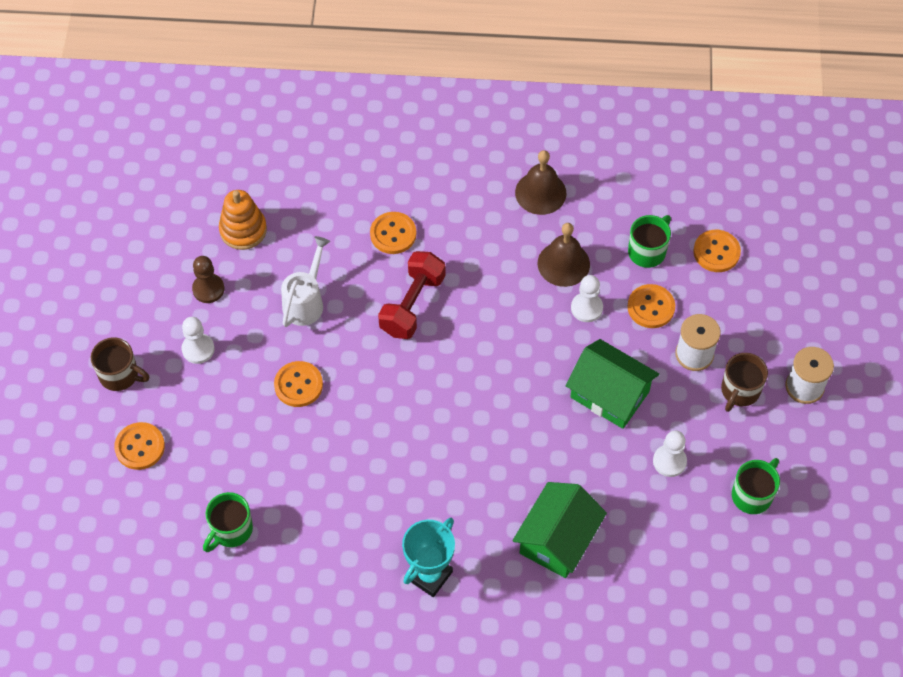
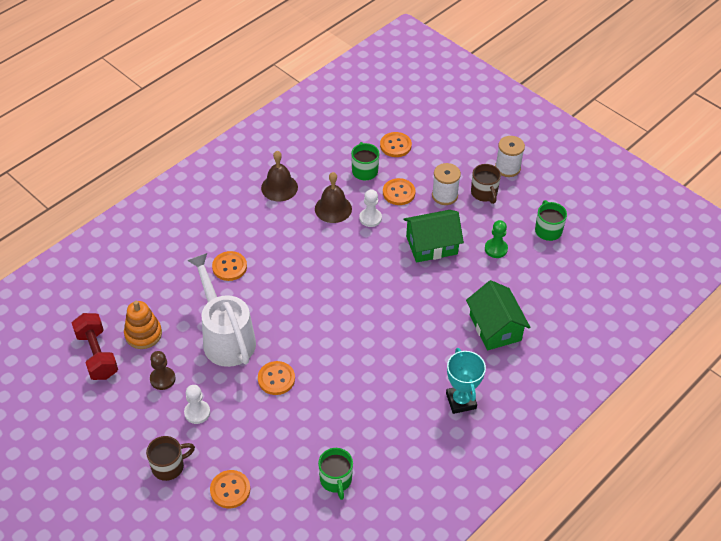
camera: 50 degrees left, 10 degrees down
white watering can [281,236,330,327] -> white watering can [187,253,256,367], size x1.67
red dumbbell [378,251,445,339] -> red dumbbell moved to [72,313,118,380]
white pawn [653,430,687,477] -> green pawn [485,220,508,258]

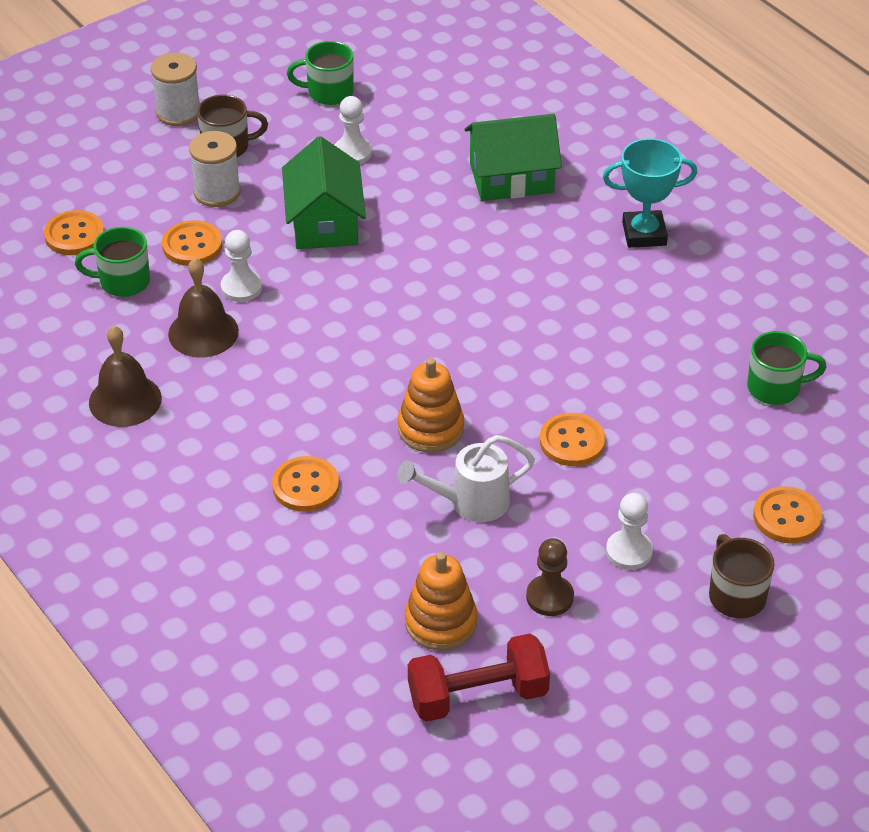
camera: 80 degrees left, 5 degrees down
white watering can [187,253,256,367] -> white watering can [397,435,535,522], size x0.60
green pawn [485,220,508,258] -> white pawn [335,96,372,164]
none -> orange stacking toy [398,358,464,453]

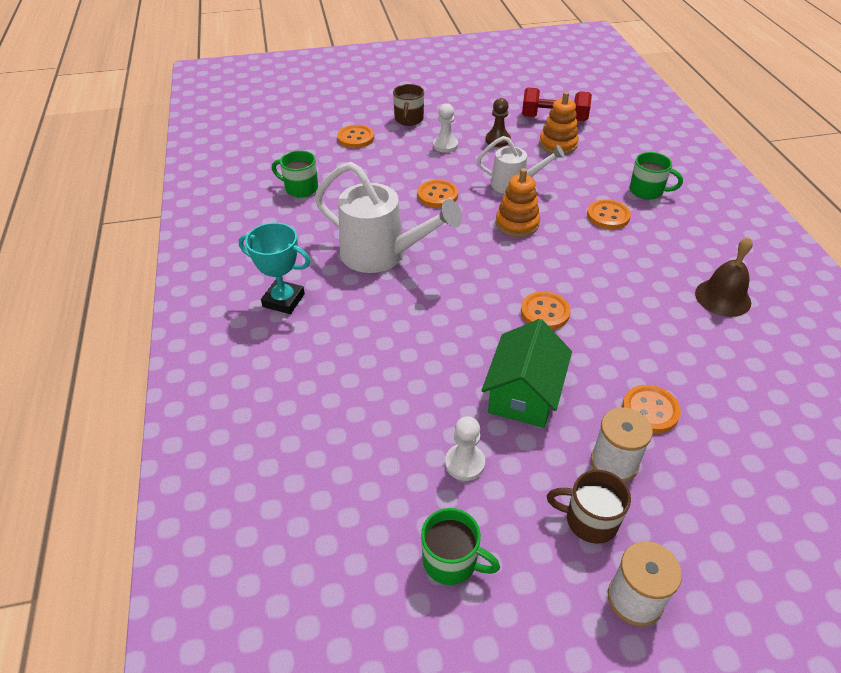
camera: 155 degrees left, 0 degrees up
orange button [44,210,104,255] -> orange button moved to [521,291,571,330]
green mug [75,227,150,297] -> green mug moved to [630,152,683,199]
brown bell [168,258,239,357] -> none
white pawn [221,230,262,302] -> none
green house [465,114,562,201] -> none
none -> white watering can [314,162,462,273]

